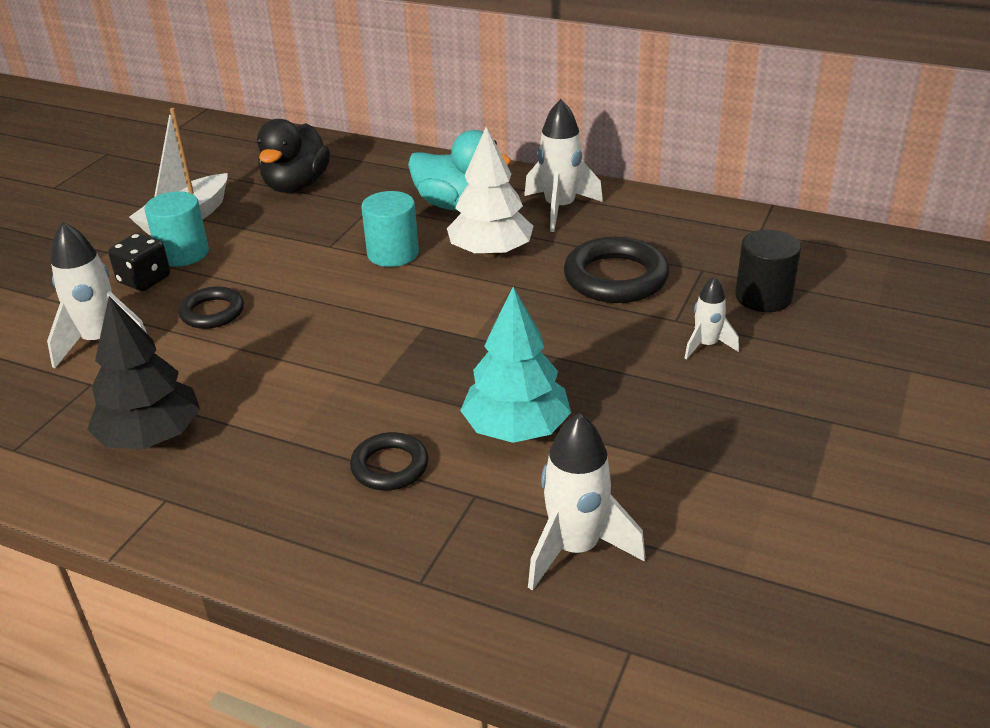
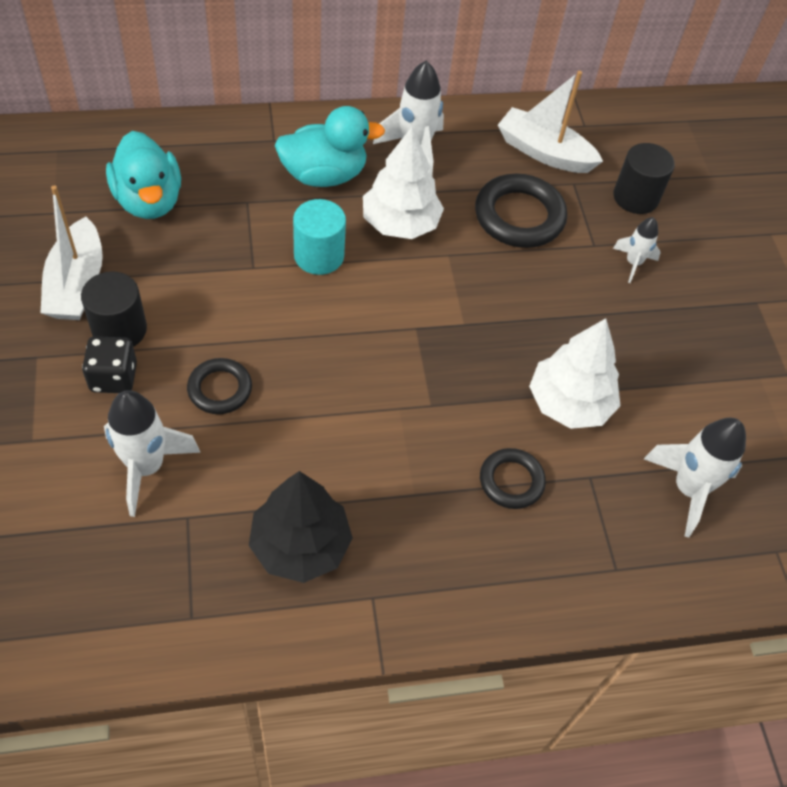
camera: 40 degrees left, 20 degrees up
turquoise cylinder [145,191,209,267] -> black cylinder [81,271,147,347]
black duck [257,119,330,193] -> turquoise duck [106,131,181,219]
turquoise tree [460,287,571,443] -> white tree [529,318,620,429]
none -> white boat [498,71,603,173]

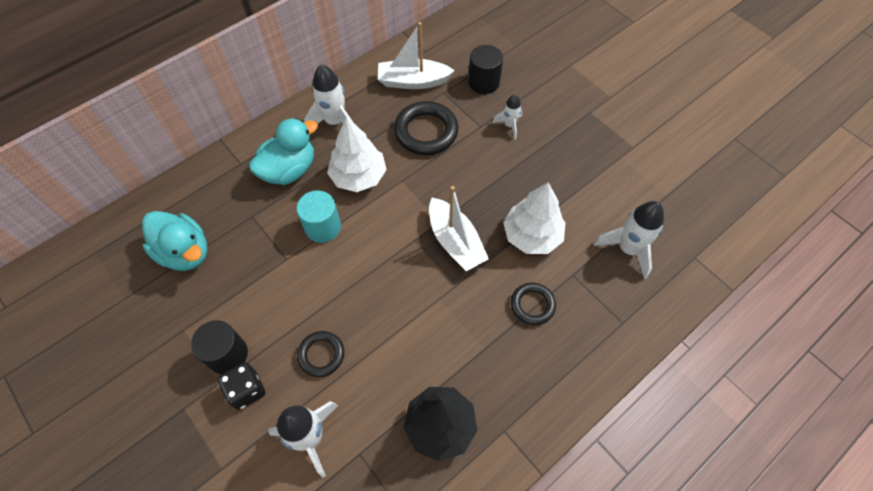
camera: 25 degrees left, 5 degrees up
white boat [41,186,103,320] -> white boat moved to [429,186,489,271]

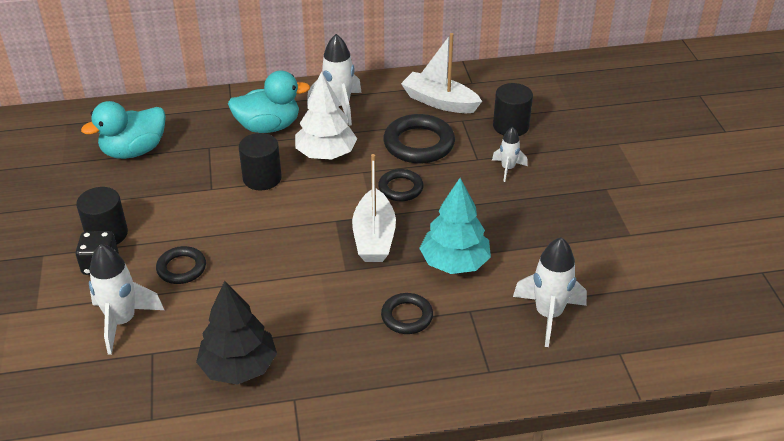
camera: 30 degrees right, 20 degrees down
turquoise duck [142,211,208,271] -> turquoise duck turned 75 degrees clockwise [81,101,166,159]
turquoise cylinder [296,190,341,243] -> black cylinder [239,133,282,191]
white tree [503,182,566,254] -> turquoise tree [419,178,491,274]
none -> black ring [378,169,423,201]

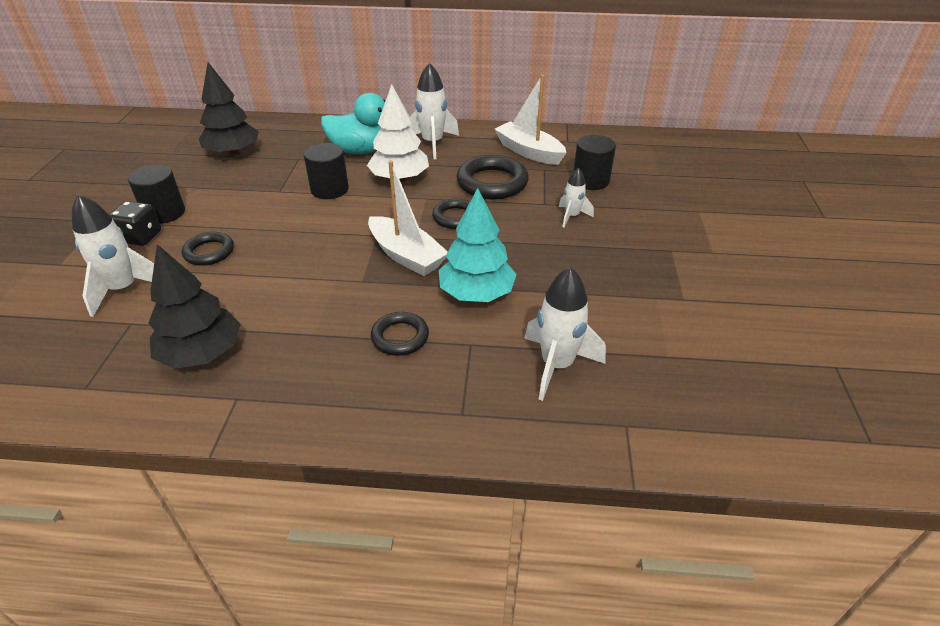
camera: 15 degrees right, 0 degrees up
turquoise duck [81,101,166,159] -> black tree [199,62,259,156]
white boat [352,154,396,262] -> white boat turned 60 degrees counterclockwise [368,161,448,276]

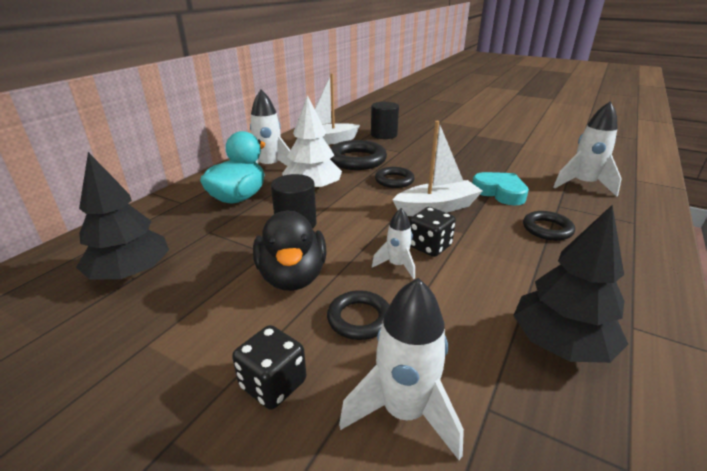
camera: 65 degrees left, 10 degrees down
black cylinder [128,164,185,224] -> none
turquoise tree [439,188,517,302] -> turquoise heart [472,172,529,205]
white rocket [559,168,594,228] -> white rocket moved to [372,208,415,279]
none -> black duck [253,210,327,291]
none -> black dice [410,207,456,257]

